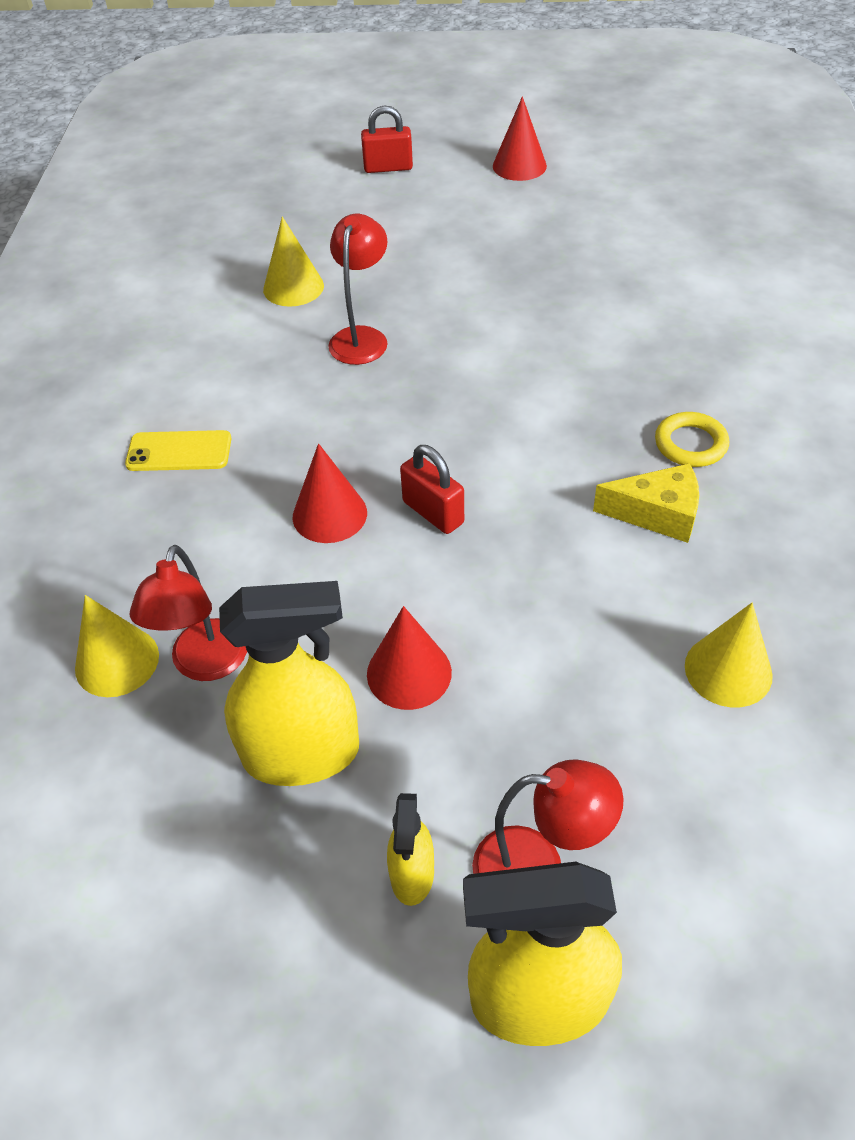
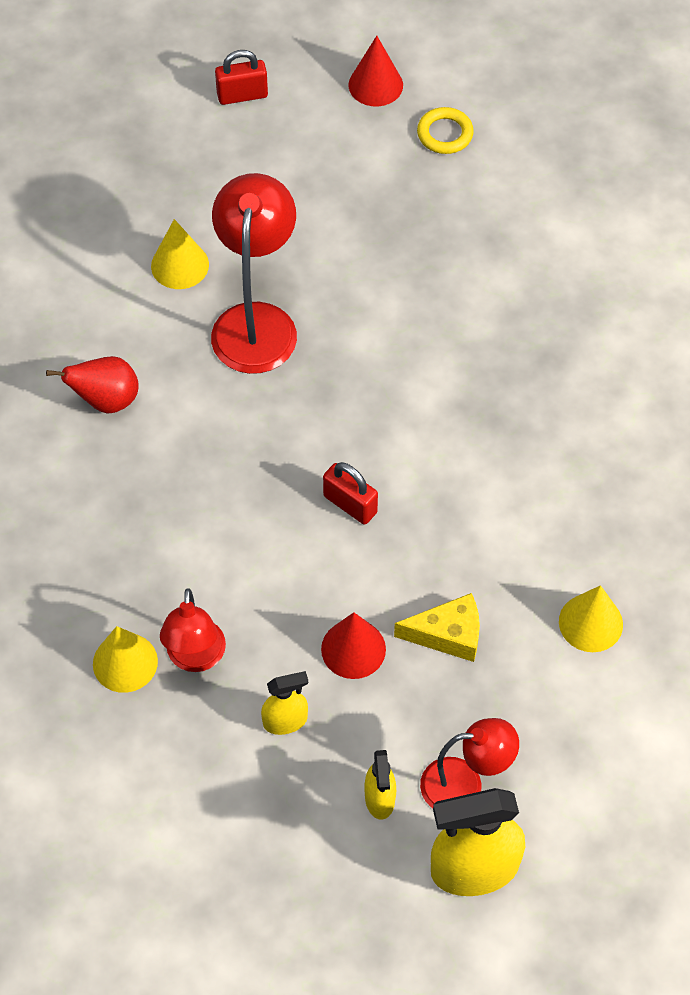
camera: 10 degrees left, 10 degrees up
yellow phone [125,430,232,471] -> none
yellow spray bottle [219,581,359,786] -> yellow spray bottle [261,671,308,735], size x0.53
red cone [293,443,367,543] -> none
red lamp [328,214,388,365] -> red lamp [211,173,297,374], size x1.59
yellow cheese [593,463,699,543] -> yellow cheese moved to [394,593,480,662]
yellow ring [655,412,729,467] -> yellow ring moved to [417,107,474,154]
none -> red pear [46,356,139,413]

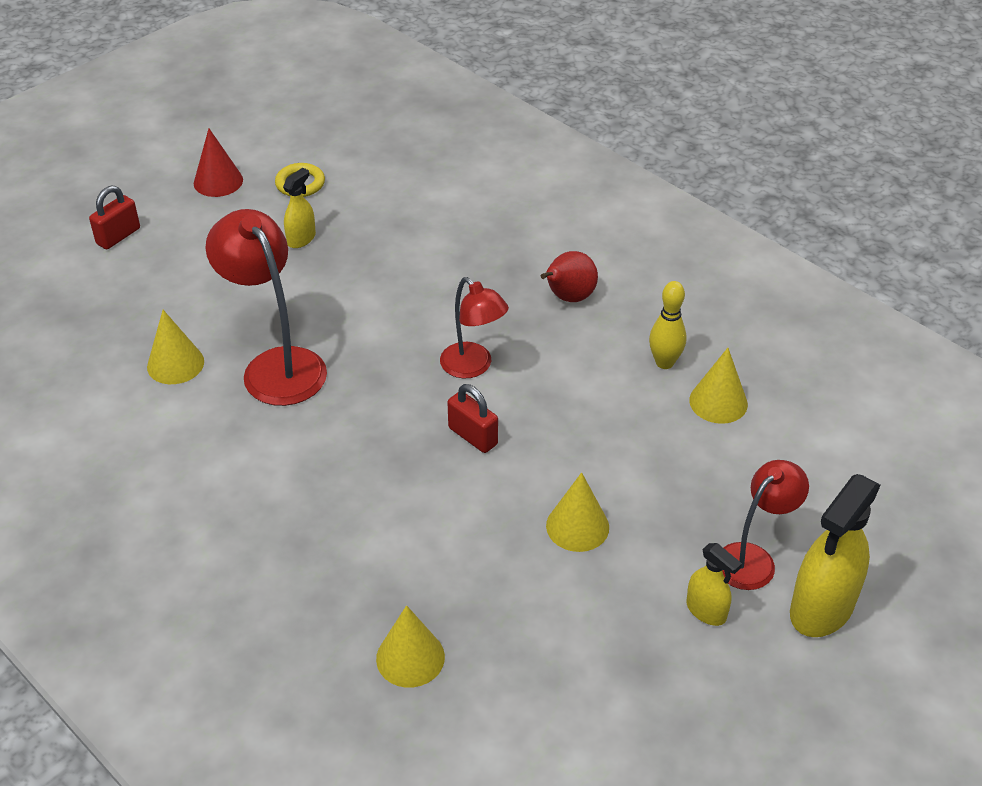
camera: 40 degrees left, 15 degrees down
red pear [46,356,139,413] -> red pear moved to [541,251,598,302]
red lamp [160,588,226,672] -> red lamp moved to [440,277,509,378]
yellow spray bottle [261,671,308,735] -> yellow spray bottle moved to [283,168,316,248]
red cone [321,612,386,679] -> yellow cone [546,472,609,552]
red padlock [323,462,378,525] -> red padlock turned 45 degrees clockwise [447,384,498,453]
yellow cheese [394,593,480,662] -> none
none -> yellow bowling pin [649,281,687,369]

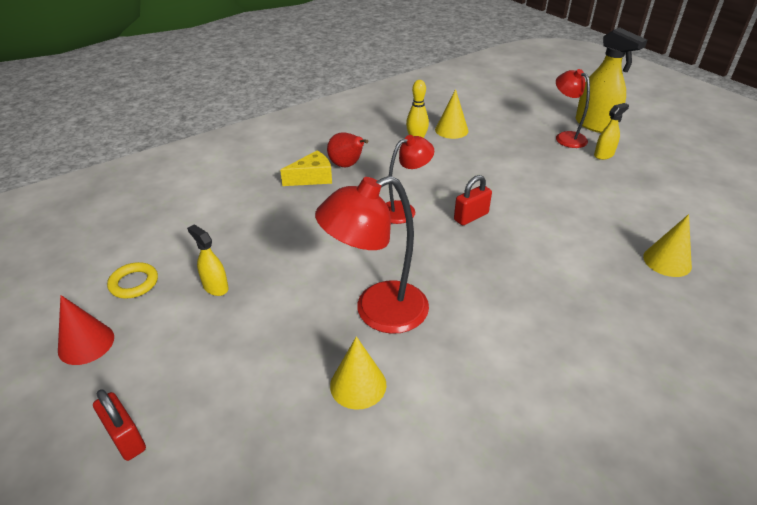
camera: 80 degrees left, 5 degrees down
yellow cone [546,472,609,552] -> none
none -> yellow cheese [280,151,332,186]

